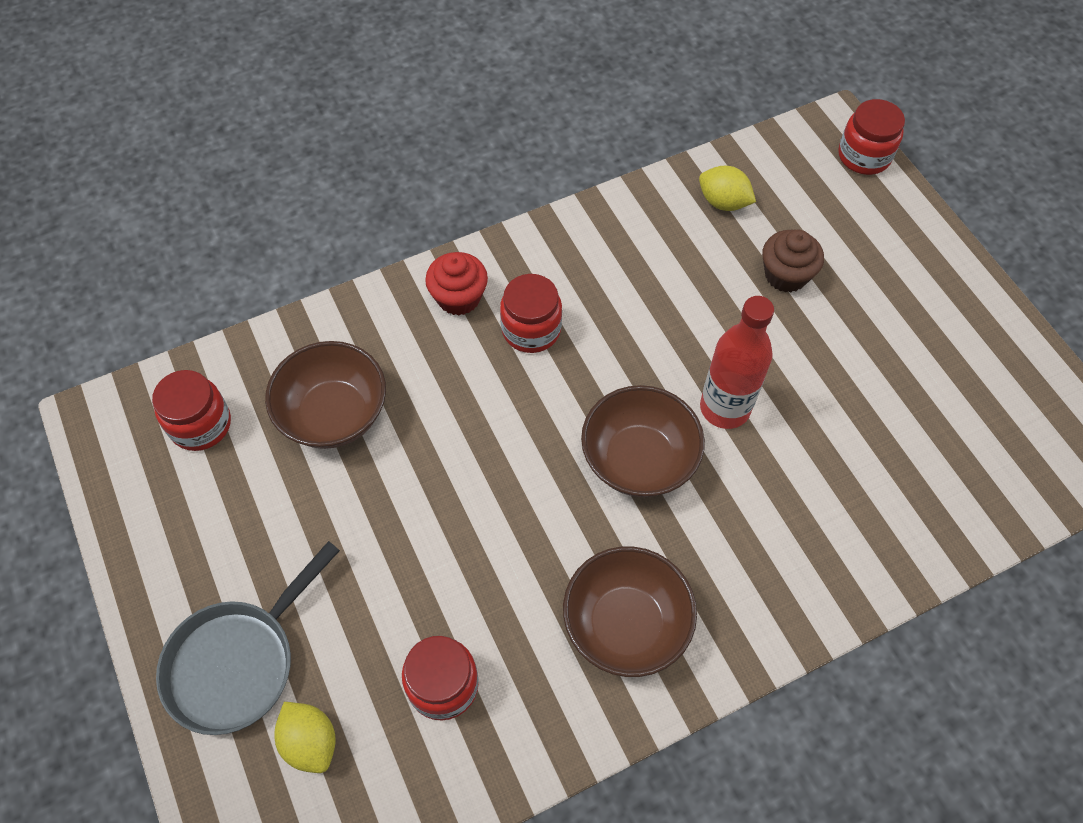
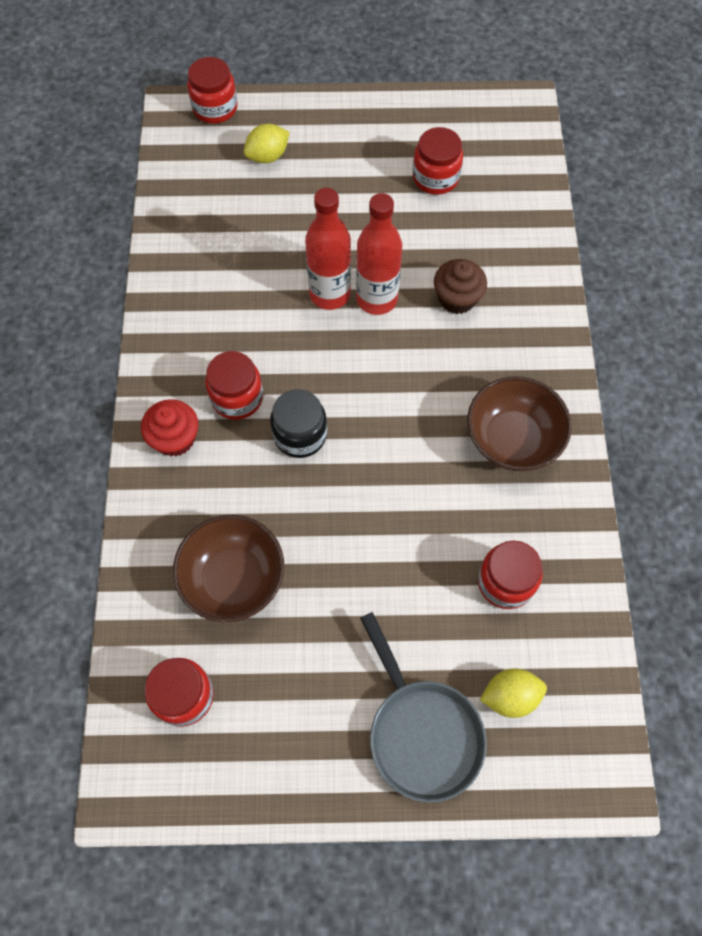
camera: 65 degrees left, 5 degrees up
brown bowl [581,385,705,497] -> none
yellow lemon [699,166,756,211] -> yellow lemon moved to [244,124,290,163]
brown cupcake [762,230,824,292] -> brown cupcake moved to [434,259,487,314]
none -> black jar [270,389,327,458]
none -> red bottle [305,188,351,310]
none -> red jar [413,127,463,195]

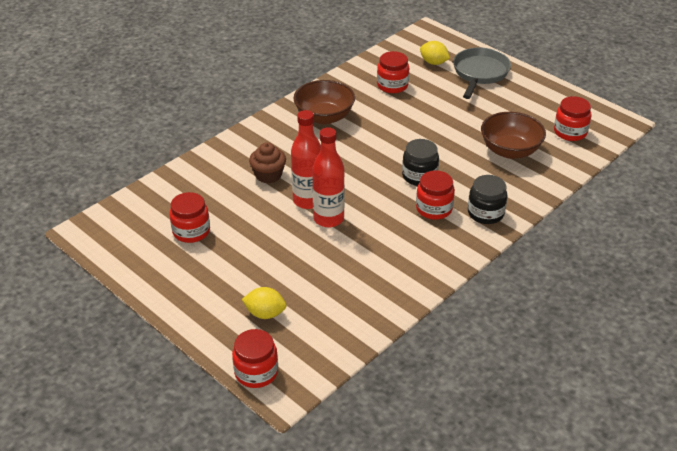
camera: 135 degrees left, 25 degrees down
red cupcake [141,399,198,456] -> black jar [468,175,507,224]

